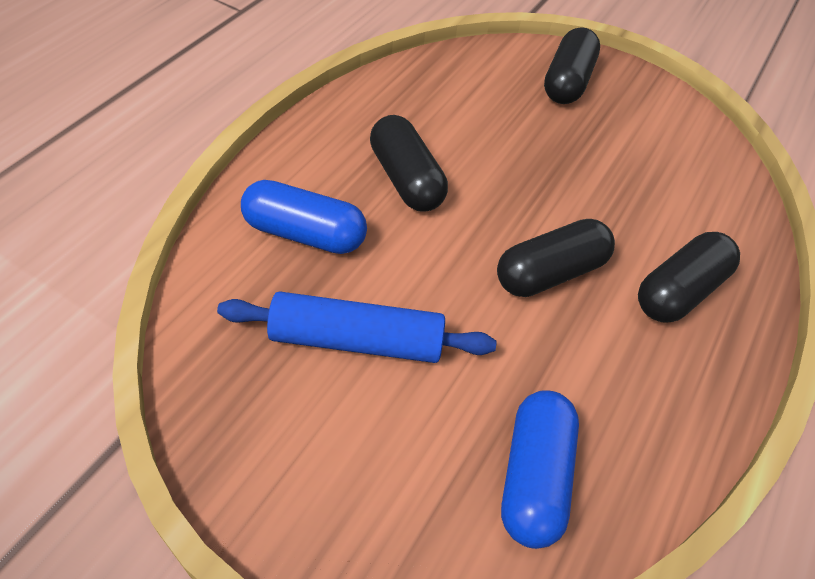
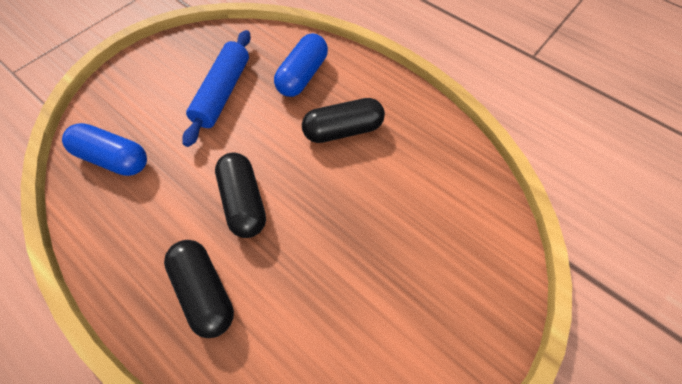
camera: 105 degrees right, 10 degrees up
black capsule [544,27,600,104] -> none

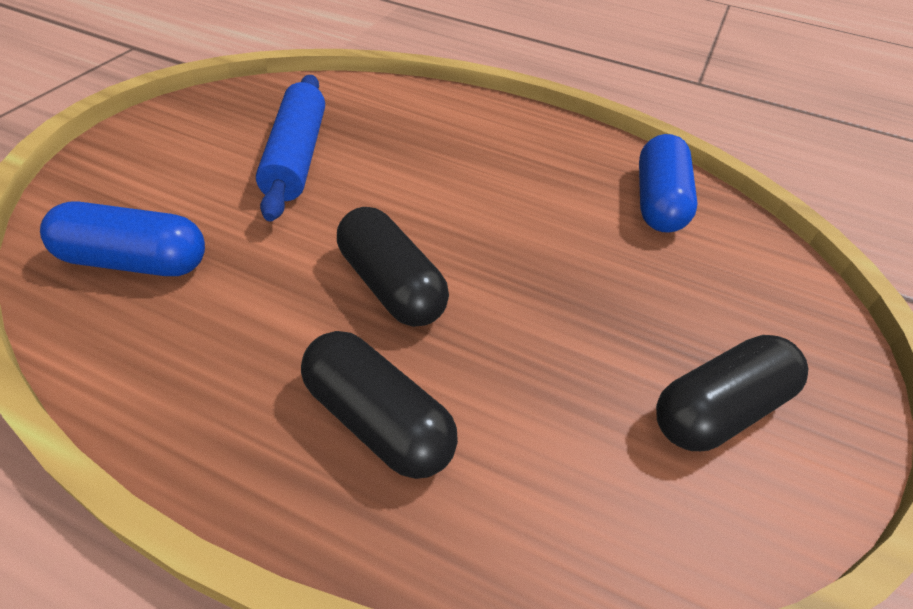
camera: 20 degrees left, 15 degrees down
blue capsule [274,33,328,97] -> blue capsule moved to [639,134,698,233]
black capsule [302,98,385,143] -> black capsule moved to [656,335,808,451]

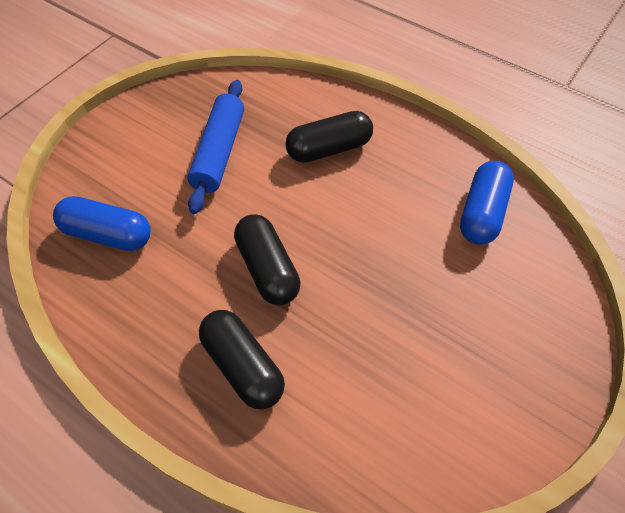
camera: 15 degrees right, 10 degrees up
black capsule [656,335,808,451] -> black capsule moved to [285,111,373,163]

